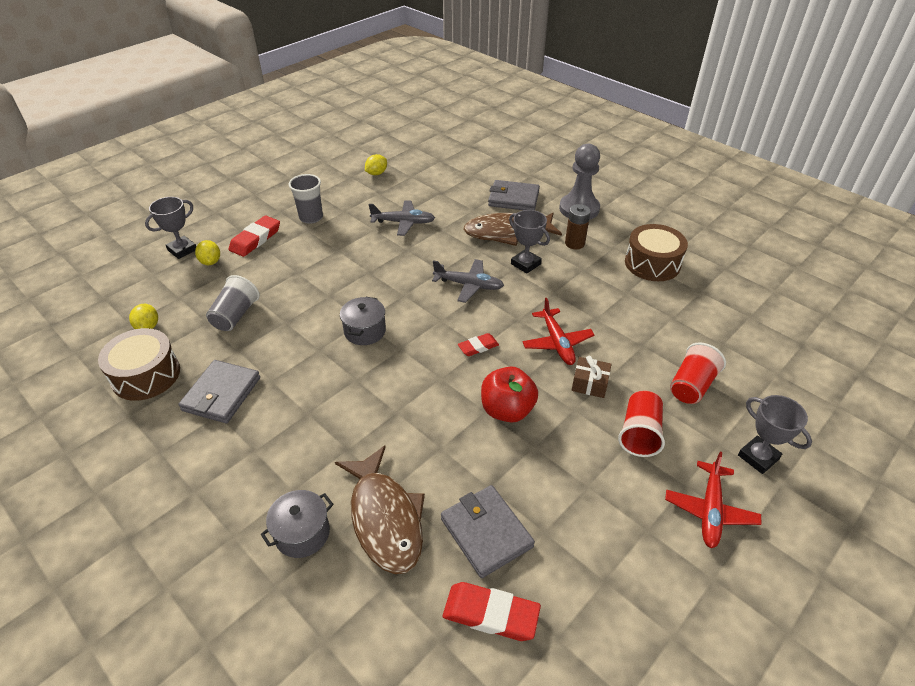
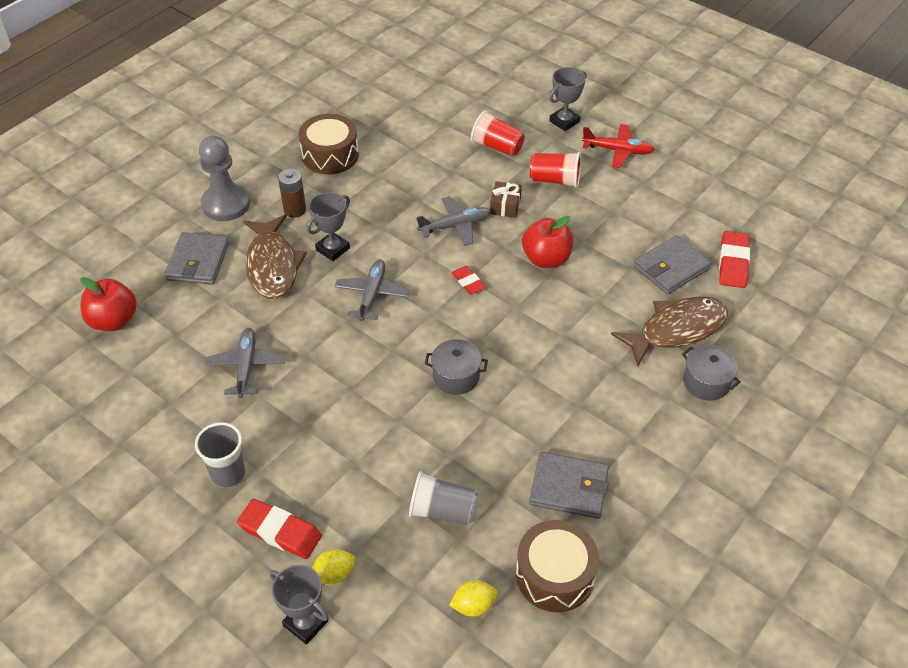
camera: 95 degrees left, 5 degrees up
yellow lemon [365,154,387,175] -> none
red plane [522,298,594,365] -> grey plane [416,196,491,246]
none -> red apple [80,277,137,331]

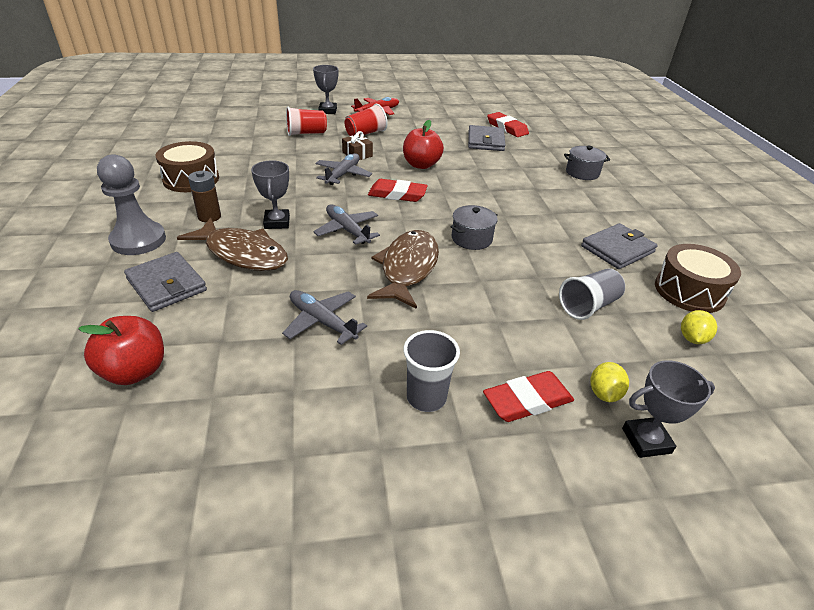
camera: 50 degrees left, 10 degrees down
red eraser [452,266,486,295] -> red eraser [368,179,428,202], size x1.65
brown fish [611,296,728,366] -> brown fish moved to [367,230,439,309]

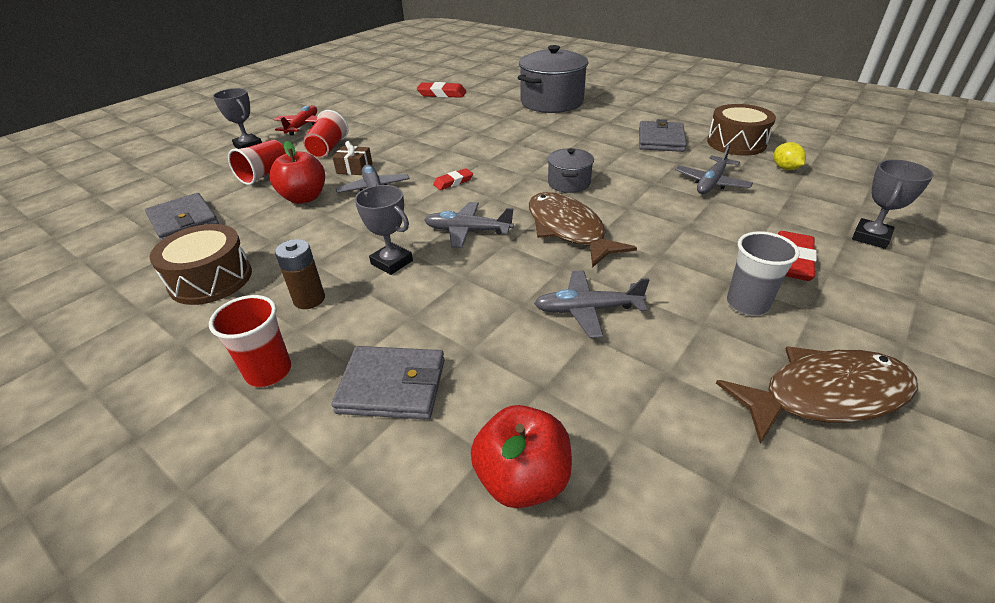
camera: 40 degrees left, 0 degrees up
grey pawn [97,154,166,255] -> red cup [209,295,291,387]
brown fish [177,218,288,271] -> brown fish moved to [716,346,918,444]
red eraser [368,179,428,202] -> red eraser [433,168,473,190], size x0.61
red apple [403,120,444,169] -> red apple moved to [270,141,325,204]
grey wallet [468,125,505,151] -> grey wallet moved to [145,193,219,240]
grey cup [559,269,625,320] -> grey plane [675,143,753,194]
grey pot [564,146,610,180] -> grey pot [518,45,589,113], size x1.96
yellow lemon [590,362,629,402] -> none

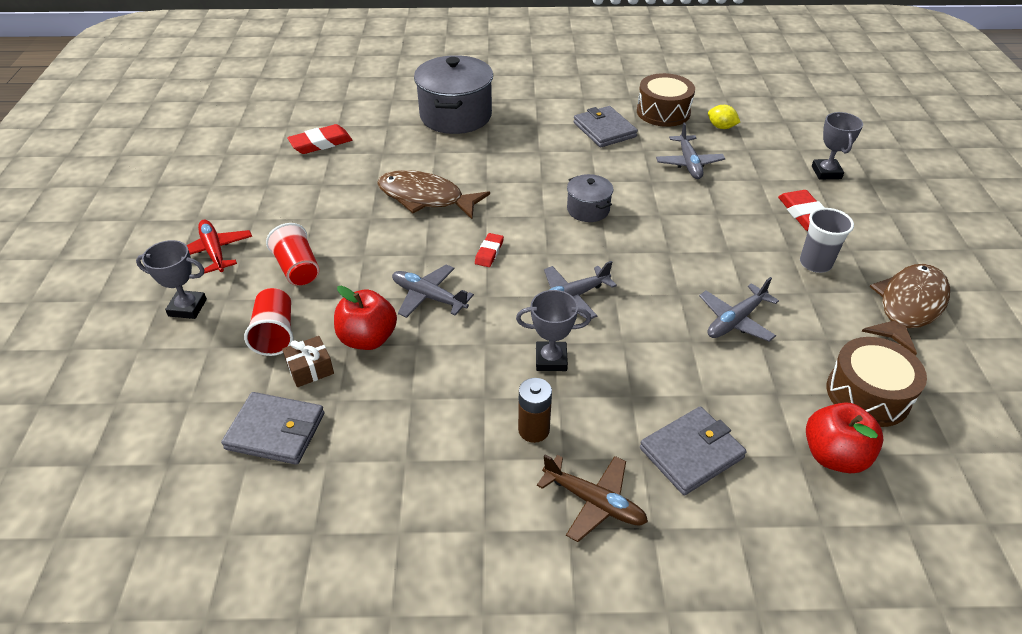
camera: 40 degrees left, 5 degrees up
brown drum [150,224,252,305] -> brown drum moved to [827,337,927,427]
red cup [209,295,291,387] -> brown plane [537,455,648,542]
brown gift [332,141,373,175] -> brown gift moved to [282,336,334,387]
brown fish [529,192,637,268] -> brown fish moved to [377,170,490,219]

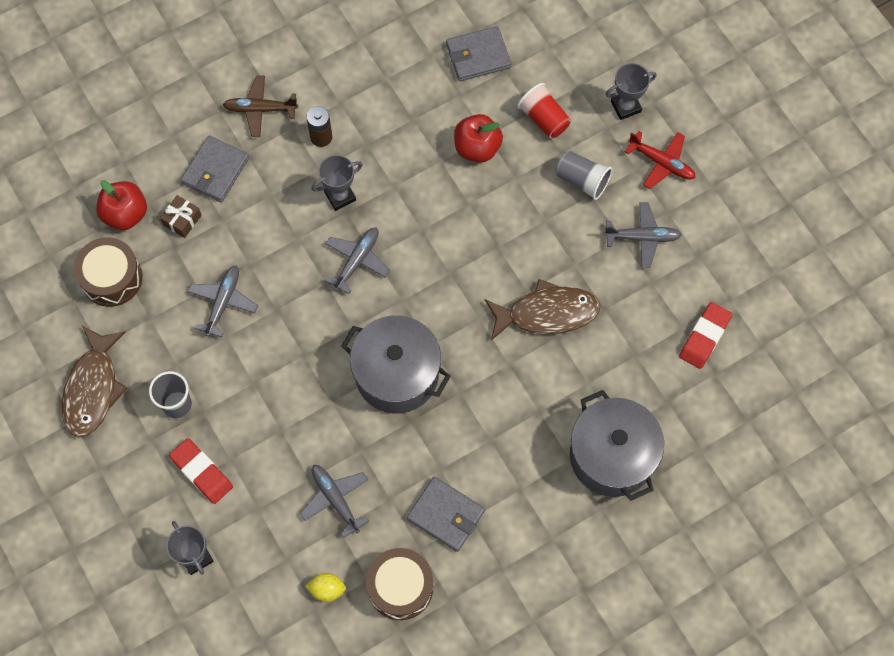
camera: 150 degrees right, 25 degrees up
red cup [266,223,319,286] -> grey cup [555,151,612,200]
brown gift [282,336,334,387] -> brown gift moved to [160,195,202,238]
grey plane [392,264,474,318] -> grey plane moved to [604,202,682,268]
red eraser [475,233,504,267] -> none
grey pot [567,174,613,222] -> grey pot [341,315,451,413], size x1.96

